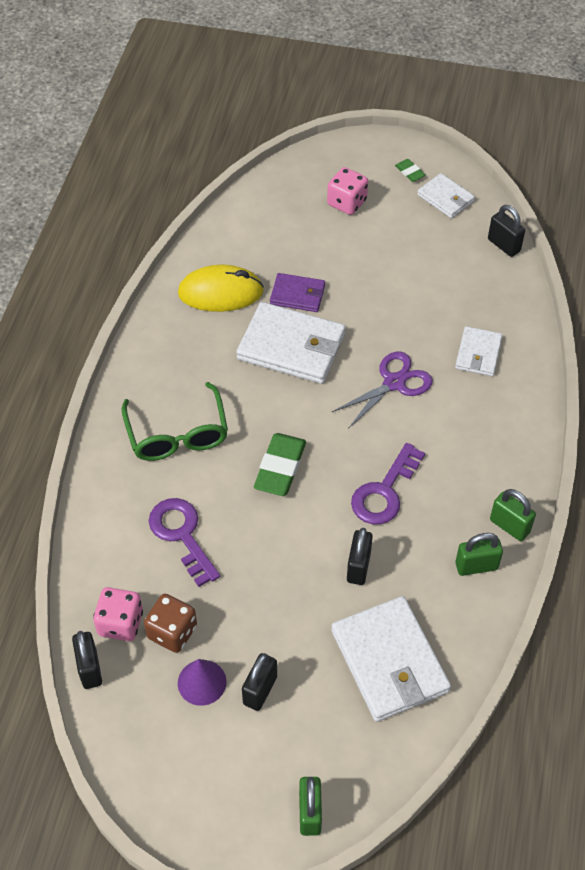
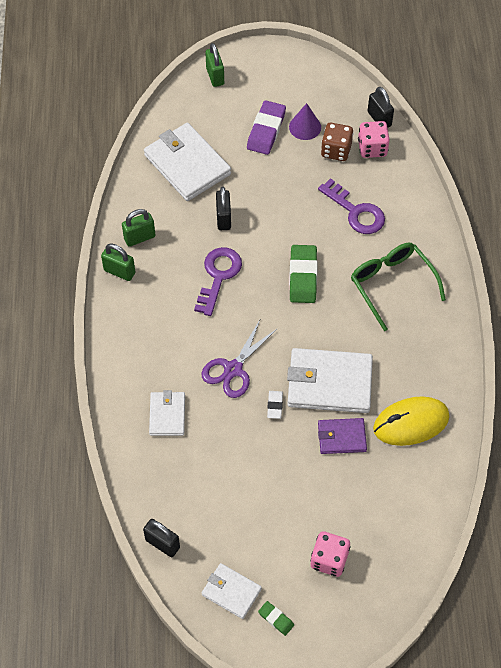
camera: 165 degrees right, 5 degrees up
black padlock [242,653,277,711] -> purple eraser [247,100,286,155]
none -> white eraser [267,391,283,419]

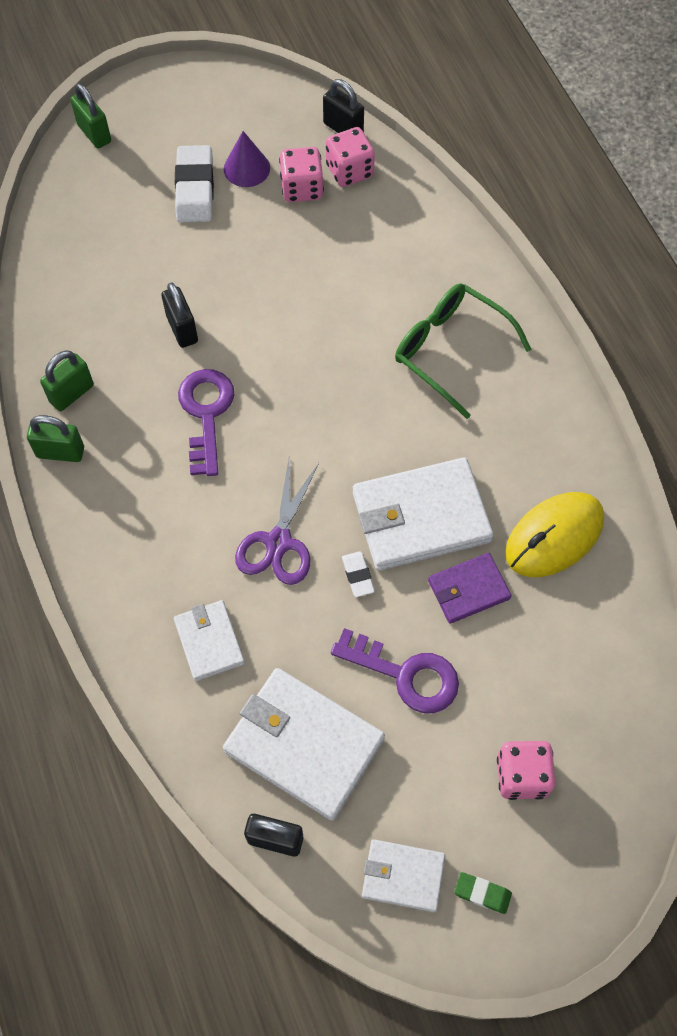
camera: 20 degrees left, 5 degrees up
white wallet [144,123,231,201] -> white wallet moved to [223,668,385,821]
purple eraser [247,100,286,155] -> white eraser [175,145,214,222]
green eraser [289,245,317,303] -> none
purple key [318,178,385,234] -> purple key moved to [331,628,459,713]
brown dice [321,123,353,161] -> pink dice [279,147,324,202]

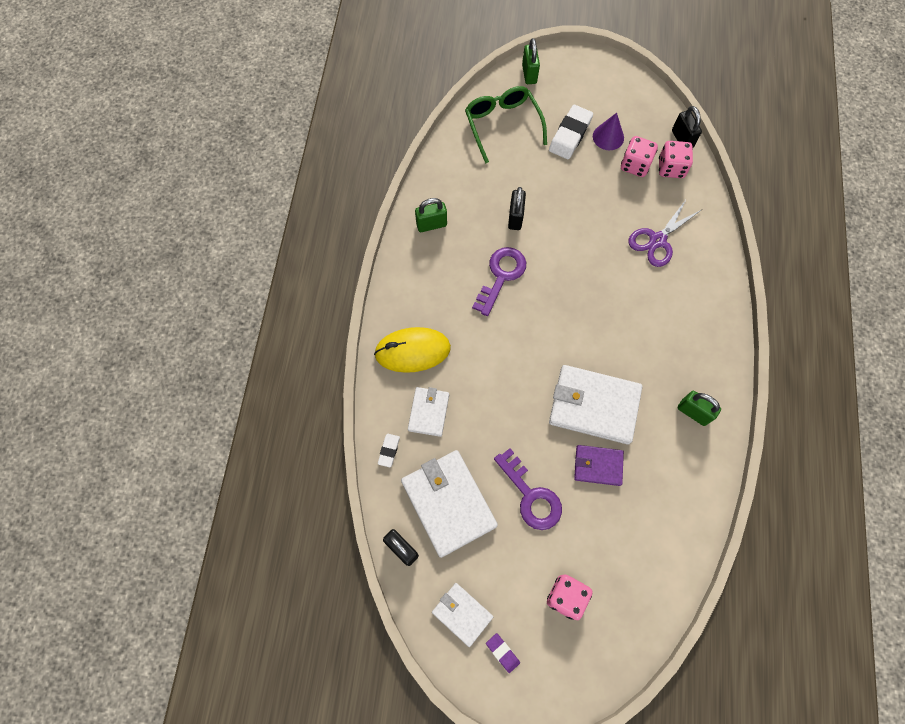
camera: 30 degrees right, 5 degrees up
green padlock [27,415,84,462] -> green padlock moved to [677,391,721,426]
purple scissors [235,460,319,585] -> purple scissors moved to [628,200,701,267]
white eraser [342,551,375,597] -> white eraser moved to [378,434,400,467]
green glasses [395,283,532,419] -> green glasses moved to [465,86,547,163]
green eraser [454,872,512,914] -> purple eraser [486,633,520,673]
yellow mouse [505,492,604,577] -> yellow mouse moved to [374,327,451,373]

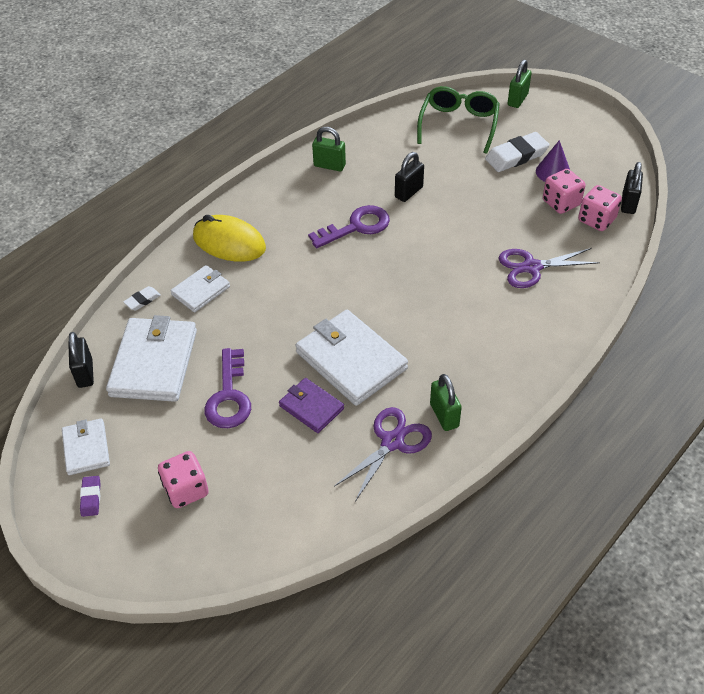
camera: 35 degrees right, 20 degrees down
none -> purple scissors [334,407,432,502]

